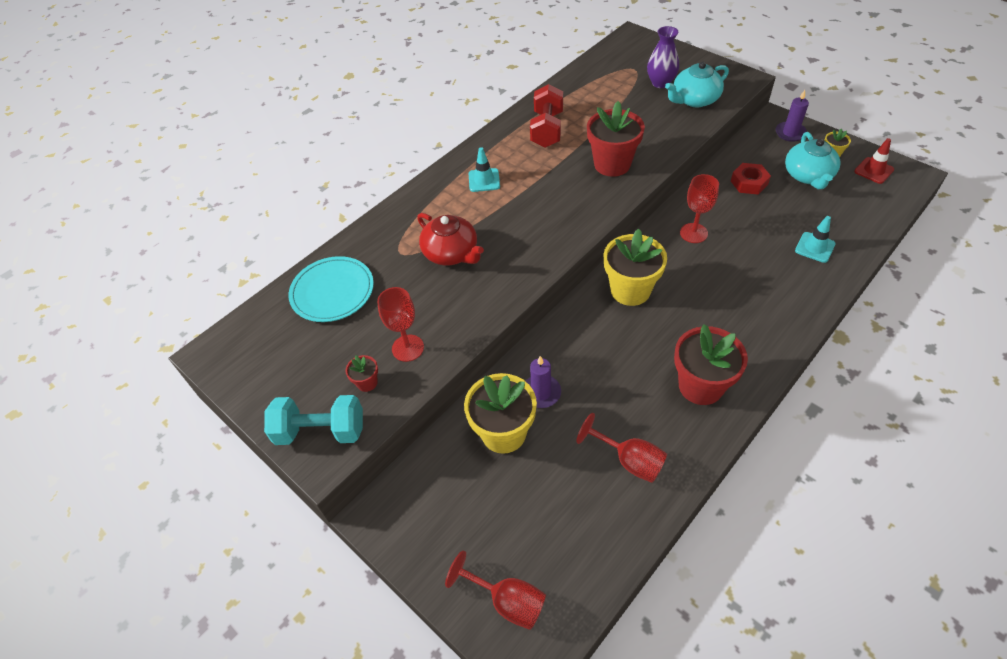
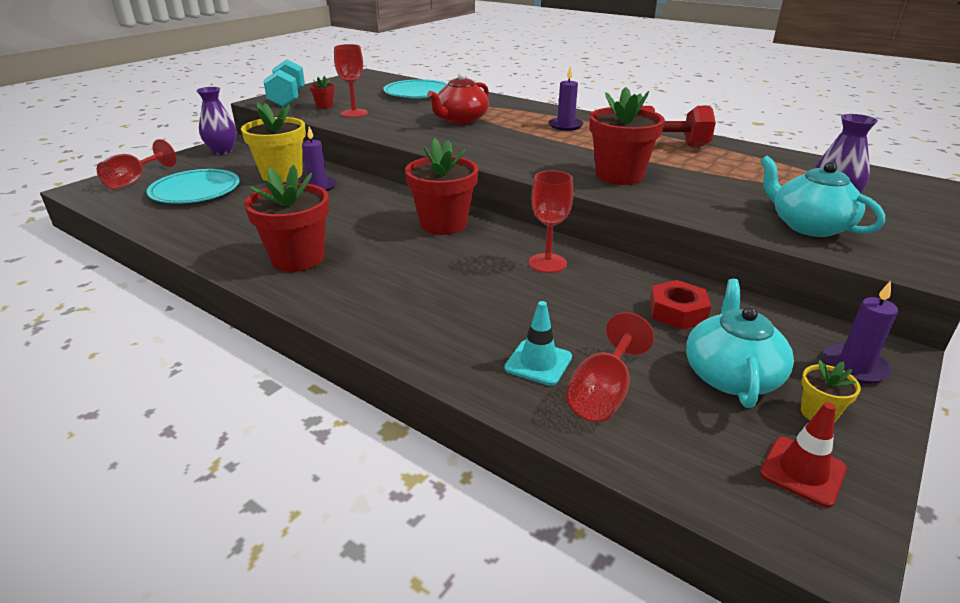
camera: 80 degrees right, 20 degrees down
turquoise traffic cone [468,147,500,192] -> purple candle [549,67,584,131]
red goblet [576,413,667,483] -> red goblet moved to [565,312,654,422]
yellow flower pot [604,229,667,306] -> red flower pot [405,138,478,235]
turquoise teapot [785,132,841,189] -> turquoise teapot turned 105 degrees clockwise [686,279,794,408]
none -> turquoise plate [147,169,240,204]
none -> purple vase [196,87,237,154]

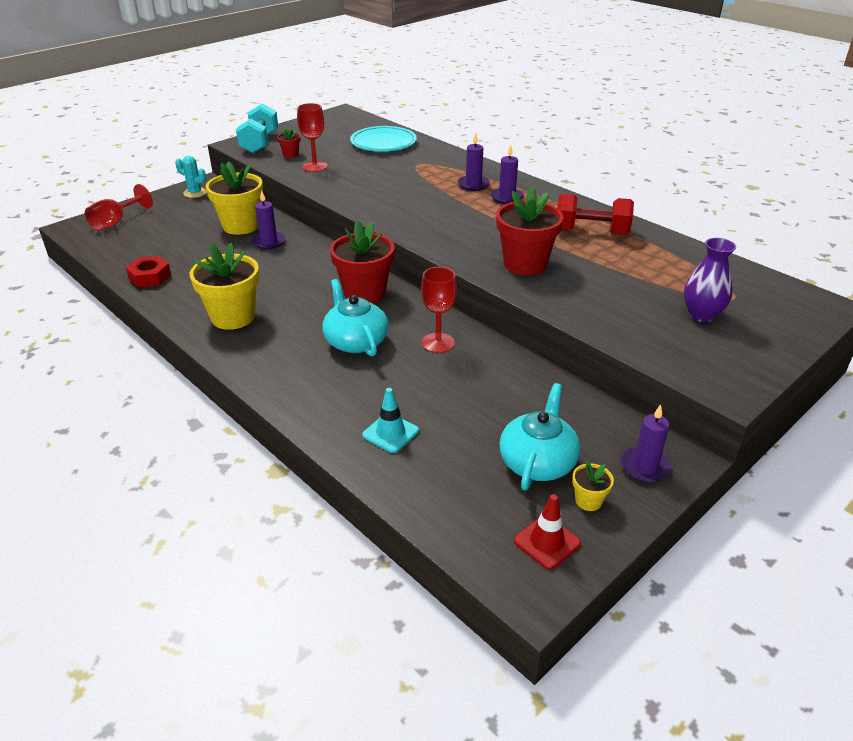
camera: 10 degrees right, 5 degrees up
turquoise plate [147,169,240,204] -> none
purple vase [196,87,237,154] -> turquoise cactus [175,156,207,198]
red flower pot [244,165,329,272] -> yellow flower pot [190,243,259,330]
red teapot [427,72,489,124] -> none
red goblet [565,312,654,422] -> none
red nut [649,280,711,329] -> red nut moved to [126,256,171,288]
turquoise teapot [760,155,885,237] -> turquoise teapot moved to [323,279,389,356]
none -> purple candle [457,133,490,191]

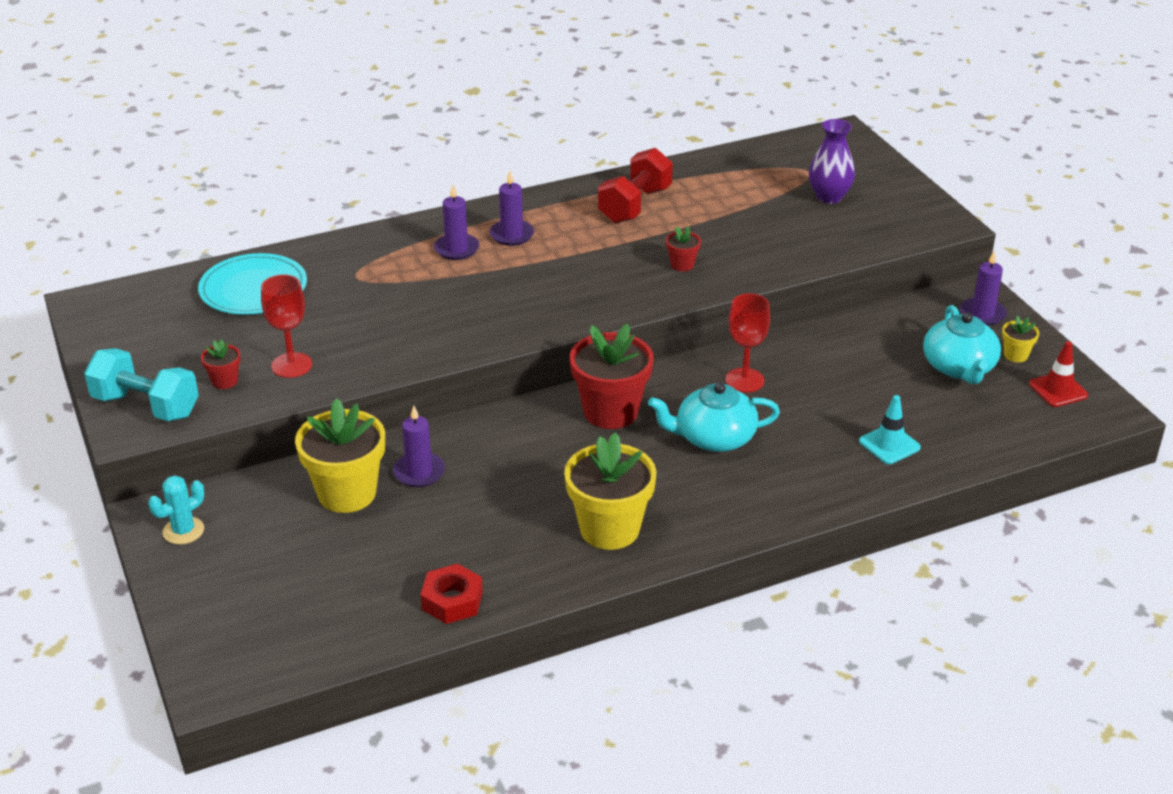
camera: 70 degrees left, 0 degrees up
red goblet [85,184,153,231] -> none
red flower pot [496,187,564,275] -> red flower pot [666,226,701,271], size x0.46
turquoise teapot [499,383,580,490] -> turquoise teapot turned 135 degrees counterclockwise [923,305,1001,384]

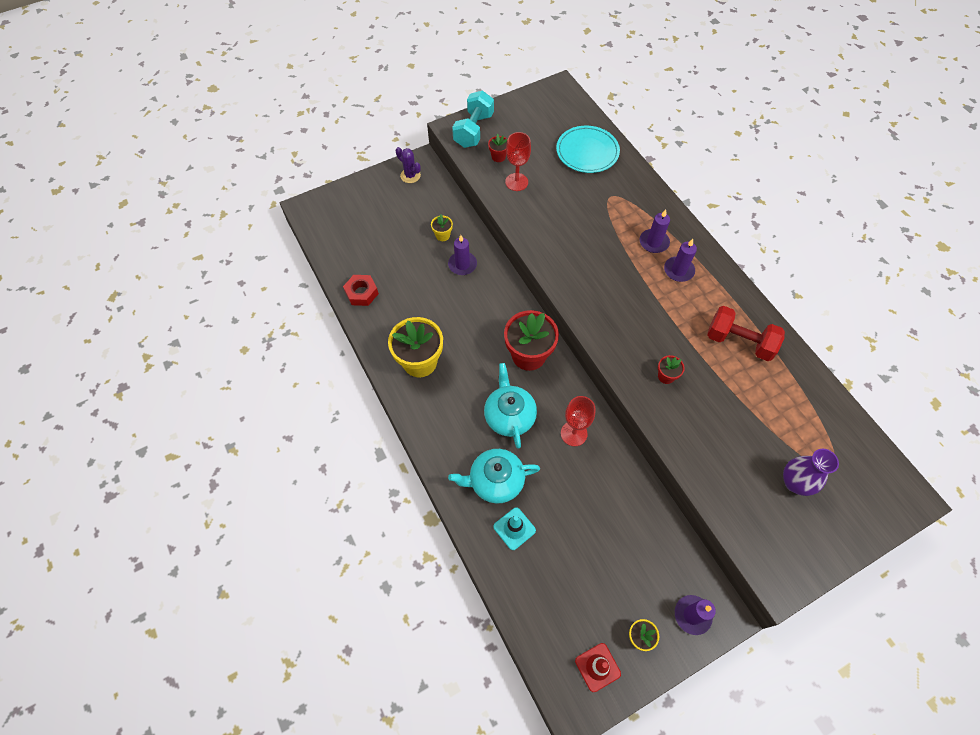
camera: 85 degrees right, 25 degrees up
turquoise cactus [148,475,204,545] -> purple cactus [396,147,421,183]
yellow flower pot [295,398,385,513] -> yellow flower pot [431,214,453,241], size x0.46
turquoise teapot [923,305,1001,384] -> turquoise teapot moved to [448,449,540,504]

